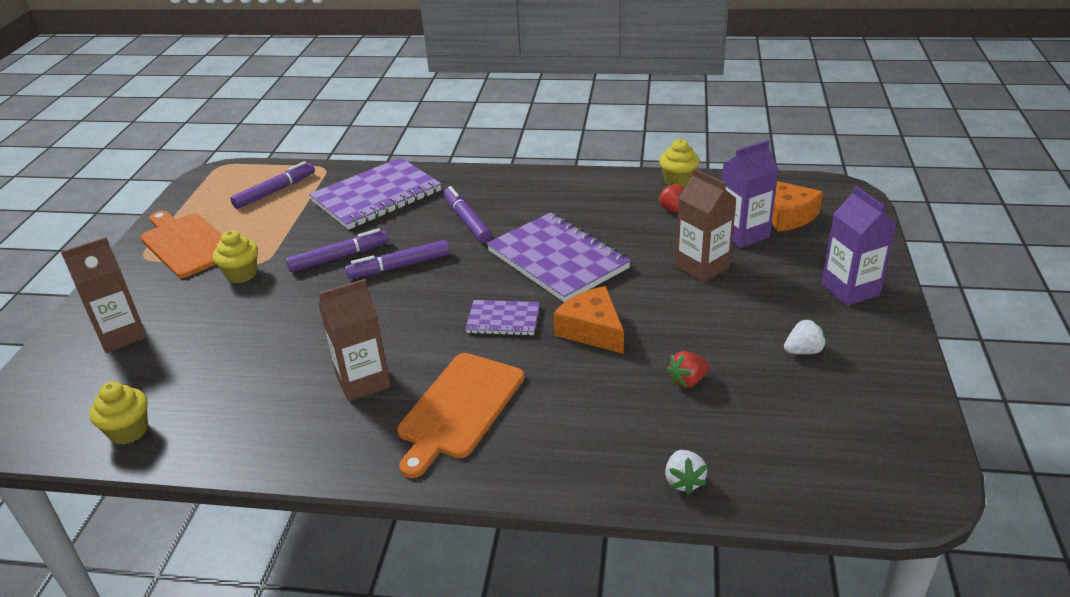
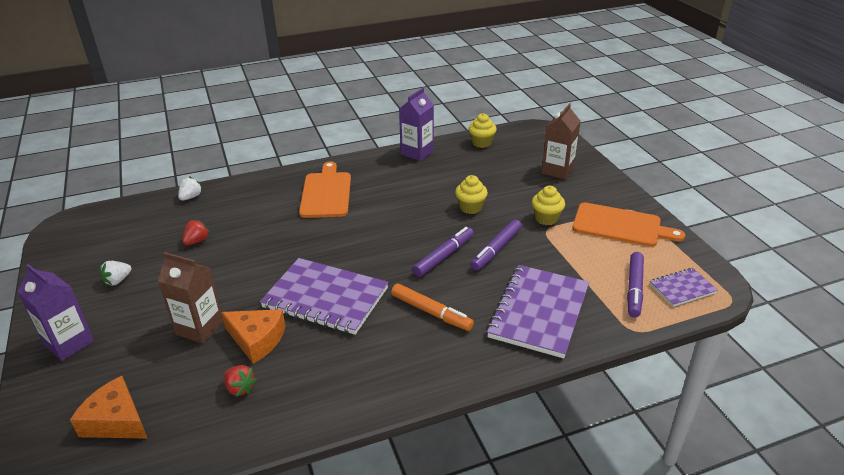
camera: 150 degrees right, 0 degrees up
brown carton [318,279,391,402] -> none
purple marker [443,186,492,243] -> orange marker [391,284,474,331]
purple notebook [465,300,540,336] -> purple notebook moved to [650,268,718,307]
orange cheese [554,286,624,354] -> orange cheese moved to [221,309,286,364]
yellow cupcake [659,139,699,187] -> yellow cupcake moved to [455,175,488,214]
white strawberry [665,450,707,495] -> white strawberry turned 60 degrees clockwise [178,176,203,201]
purple carton [722,140,779,248] -> purple carton moved to [399,88,434,161]

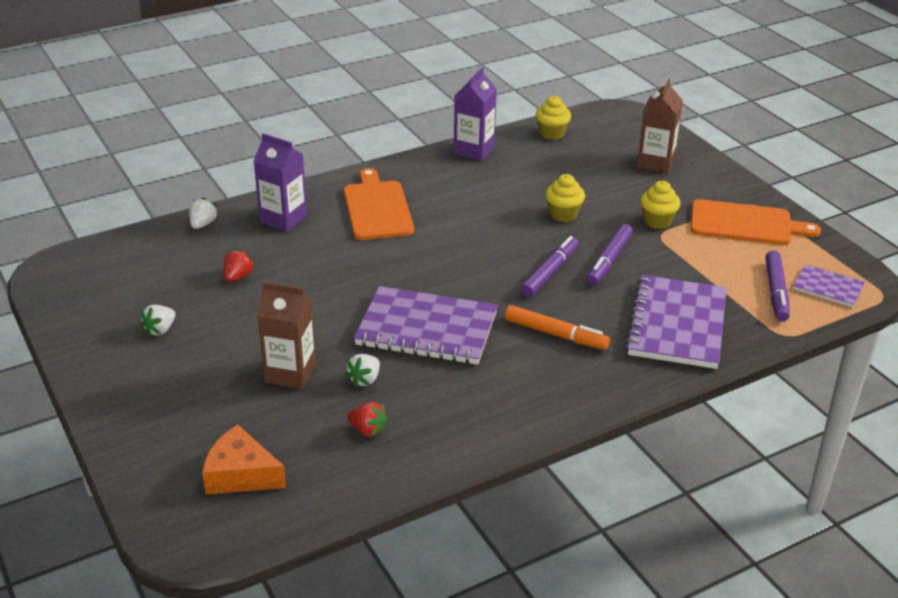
camera: 10 degrees left, 0 degrees up
purple carton [17,264,94,361] -> purple carton moved to [253,133,307,232]
orange cheese [221,309,286,364] -> white strawberry [345,354,380,388]
purple notebook [650,268,718,307] -> purple notebook turned 60 degrees clockwise [793,264,865,307]

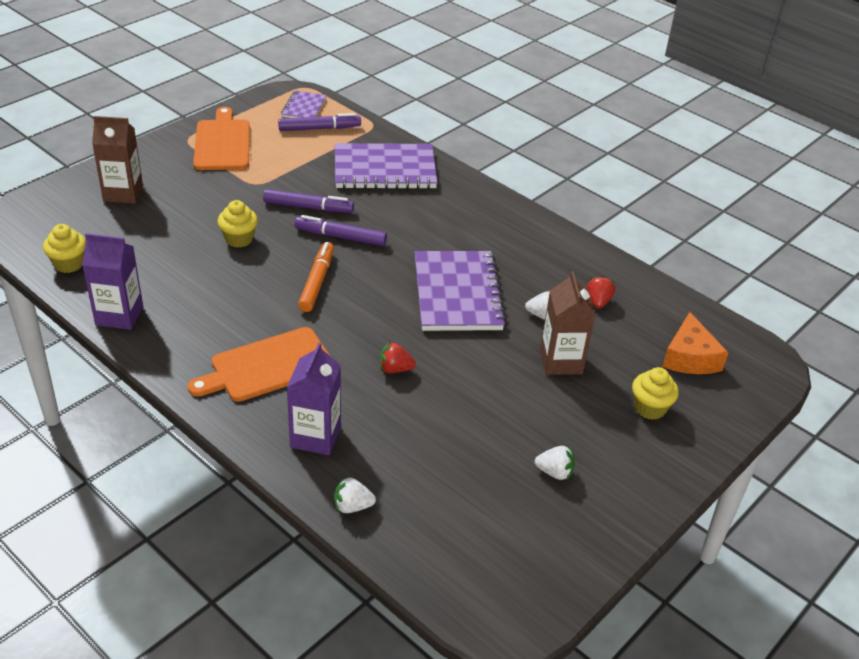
camera: 110 degrees left, 5 degrees up
red strawberry [224,249,255,282] -> red strawberry moved to [380,342,416,373]
orange marker [505,305,610,350] -> orange marker moved to [298,242,334,312]
yellow cupcake [640,181,681,229] -> yellow cupcake moved to [632,367,679,420]

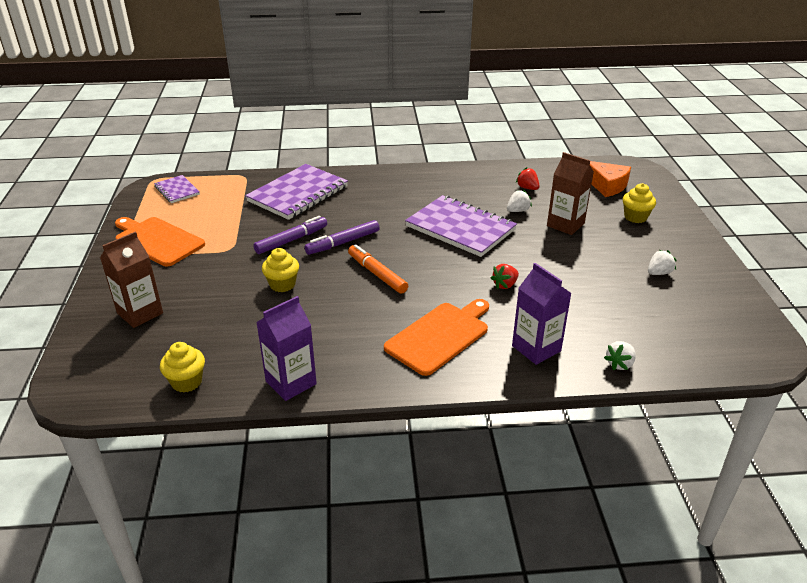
camera: 45 degrees left, 5 degrees down
orange cutting board [187,327,331,402] -> orange cutting board turned 150 degrees counterclockwise [384,299,489,376]
purple marker [278,113,361,131] -> none

